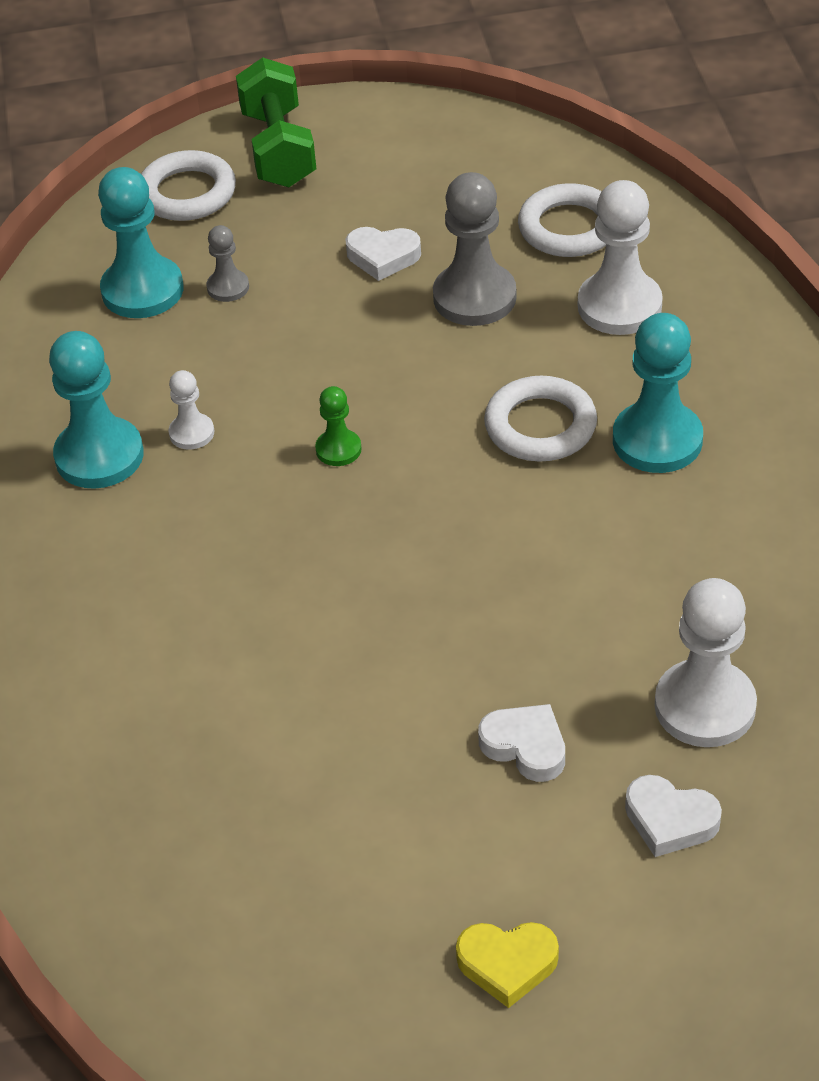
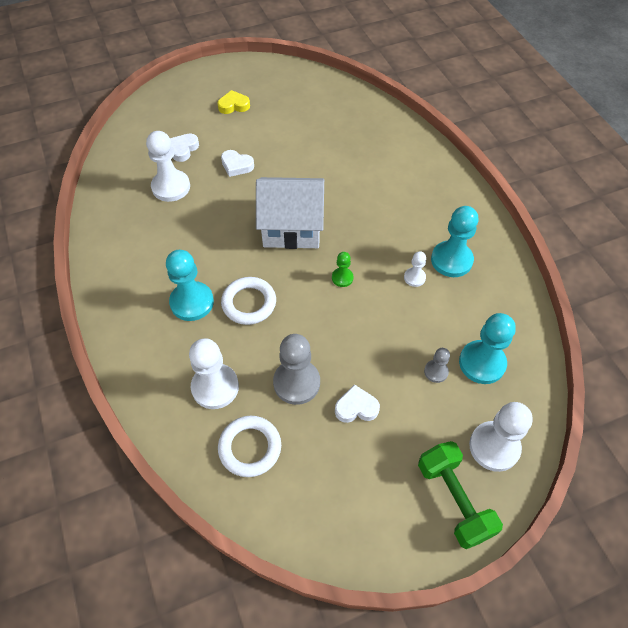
camera: 165 degrees right, 10 degrees up
white ring [141,150,236,221] -> white pawn [469,402,533,472]
white heart [625,775,722,857] -> white heart turned 75 degrees counterclockwise [170,133,199,162]
none -> white house [256,177,324,249]

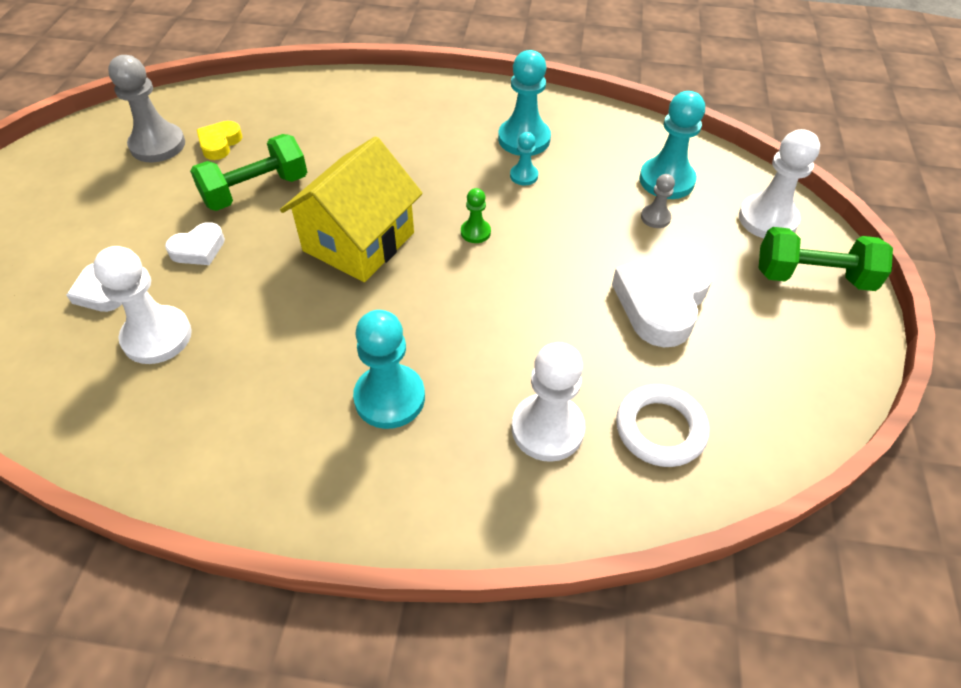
camera: 60 degrees left, 5 degrees down
yellow heart [217,90,250,114] -> yellow heart moved to [197,121,242,160]
white ring [221,277,276,325] -> none
white house [256,177,324,249] -> yellow house [280,136,423,282]
grey pawn [273,334,320,405] -> grey pawn moved to [108,55,185,162]
white heart [335,384,380,423] -> white heart [612,250,713,347], size x1.89
white pawn [404,251,426,287] -> turquoise pawn [510,132,538,186]
none -> green dumbbell [190,134,307,211]

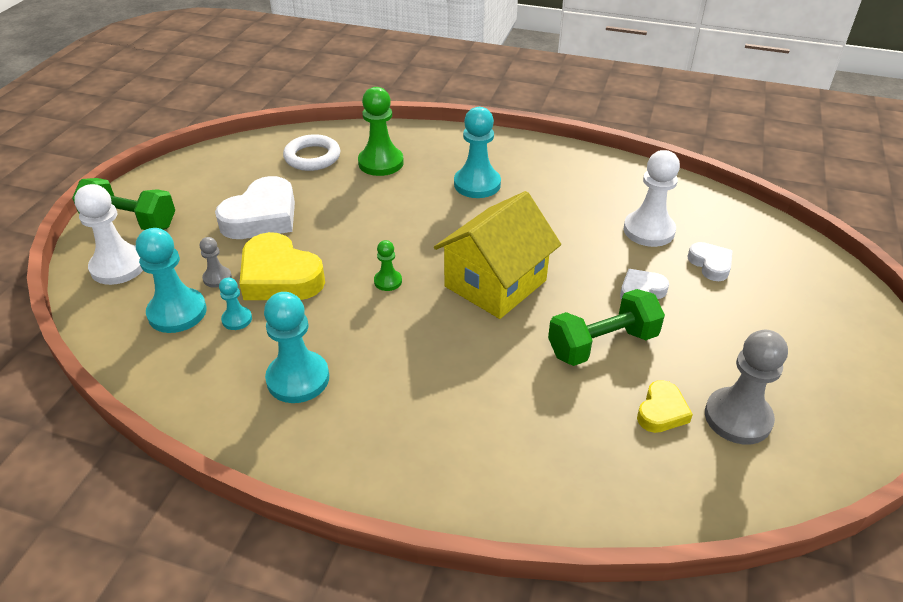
camera: 170 degrees left, 10 degrees down
turquoise pawn [510,132,538,186] -> turquoise pawn moved to [219,278,252,330]
white pawn [512,342,585,462] -> green pawn [358,87,404,176]
none -> yellow heart [239,232,325,300]

